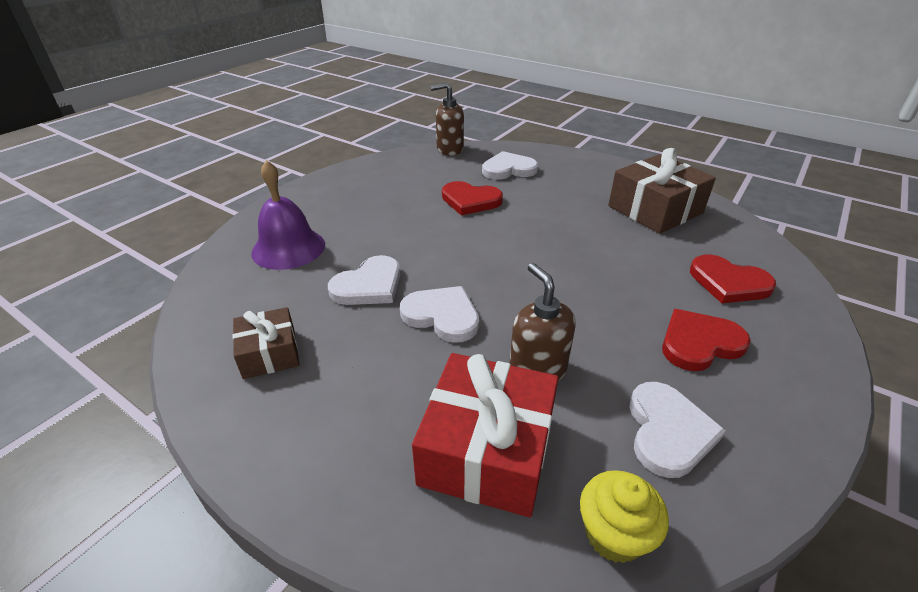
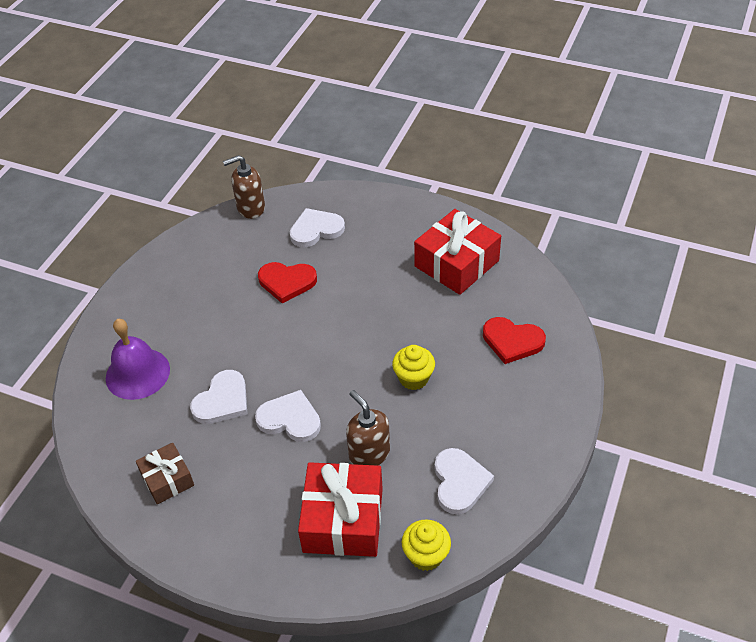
camera: 10 degrees left, 10 degrees up
brown gift [608,148,716,234] -> red gift [414,209,501,295]
red heart [662,309,751,371] -> none
none -> yellow cupcake [392,345,435,390]

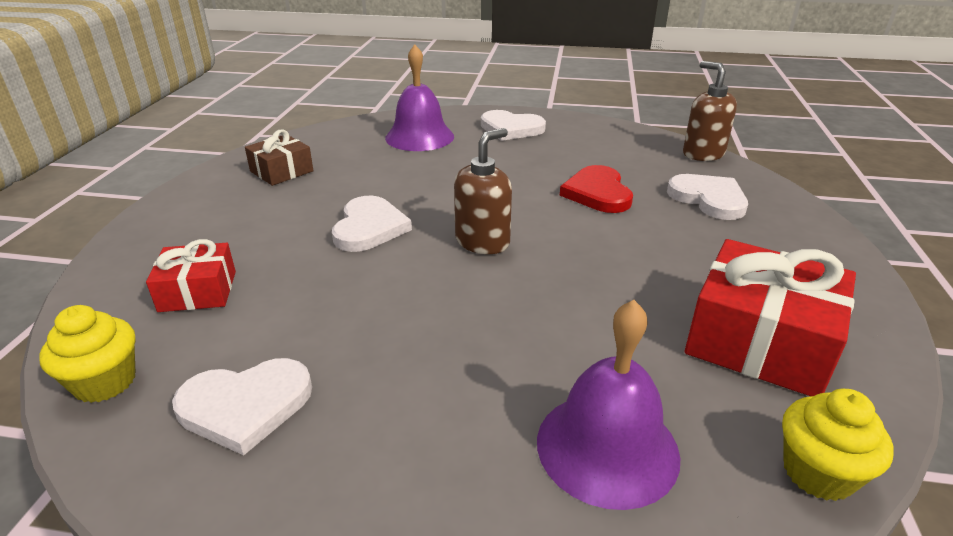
camera: 75 degrees right, 15 degrees down
white heart [190,370,247,424] -> white heart moved to [481,110,546,141]
red gift [298,462,383,557] -> red gift [146,239,236,312], size x0.57
brown soap dispenser [346,390,390,466] -> brown soap dispenser moved to [454,128,512,254]
yellow cupcake [392,345,435,390] -> yellow cupcake moved to [782,389,894,501]
red heart [483,317,546,364] -> purple bell [537,300,680,510]

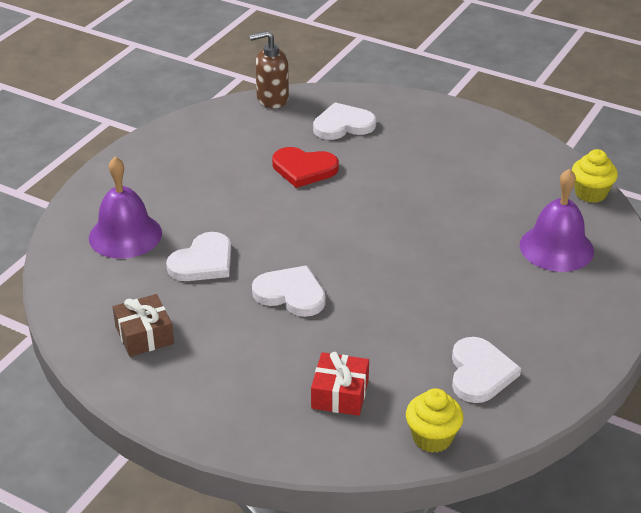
camera: 70 degrees left, 5 degrees up
brown soap dispenser [454,128,512,254] -> none
white heart [481,110,546,141] -> white heart moved to [166,232,231,281]
red gift [685,239,856,396] -> none

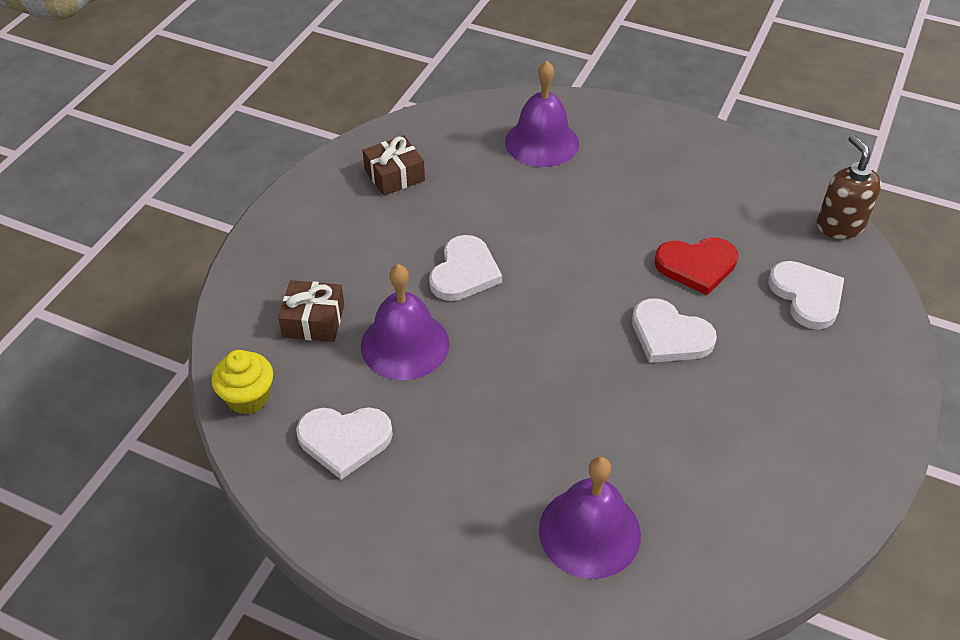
camera: 85 degrees right, 10 degrees up
white heart [166,232,231,281] -> white heart moved to [632,298,717,363]
red heart [272,147,339,188] -> red heart turned 105 degrees counterclockwise [655,237,738,295]
red gift [311,352,369,416] -> brown gift [278,280,344,342]
yellow cupcake [572,149,618,203] -> none
none -> purple bell [361,264,449,380]

